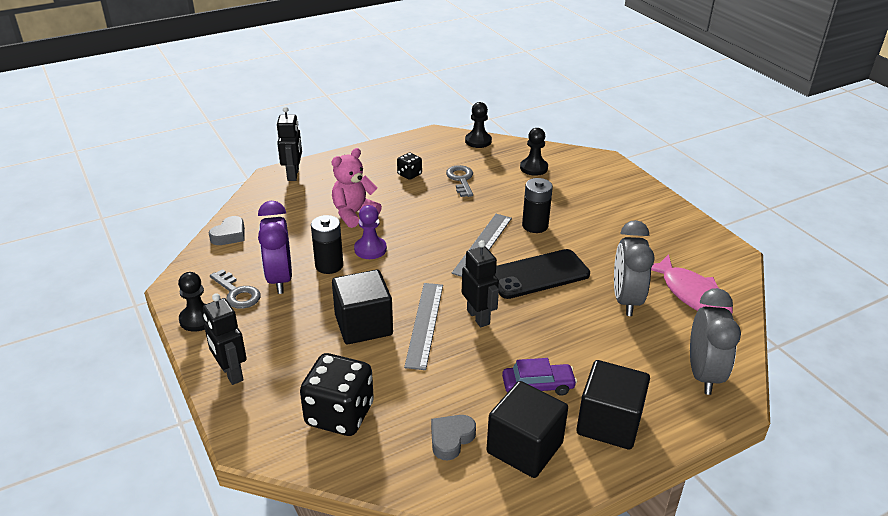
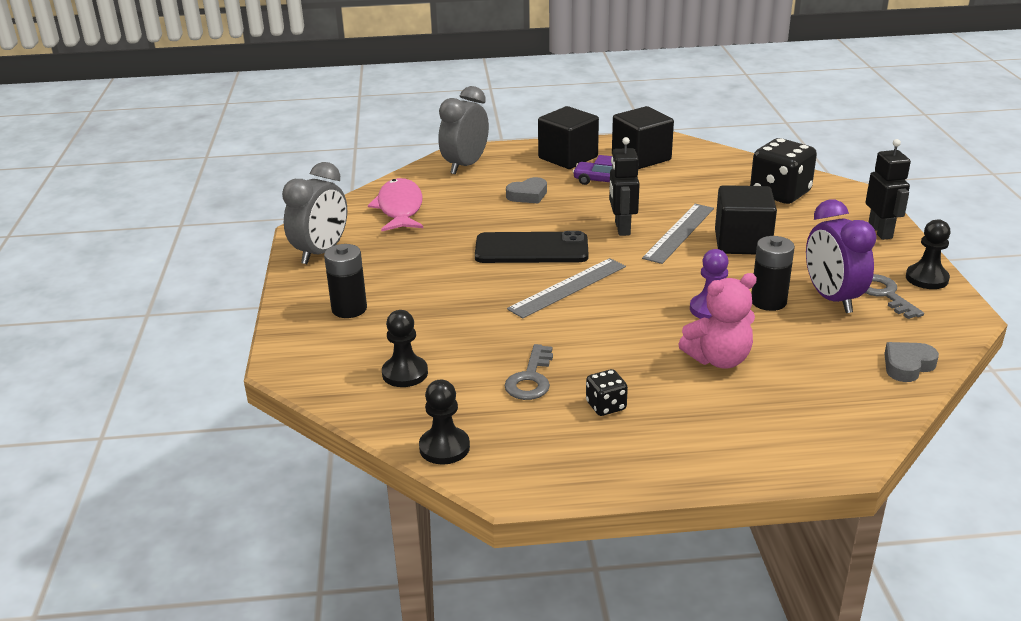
camera: 155 degrees left, 5 degrees down
purple clock [258,201,292,294] -> purple clock turned 150 degrees clockwise [806,200,877,313]
black robot [277,107,302,181] -> none
grey heart [431,415,476,460] -> grey heart moved to [506,177,547,204]
black battery [522,178,553,233] -> black battery moved to [324,244,367,318]
grey clock [614,220,655,316] -> grey clock moved to [282,162,347,264]

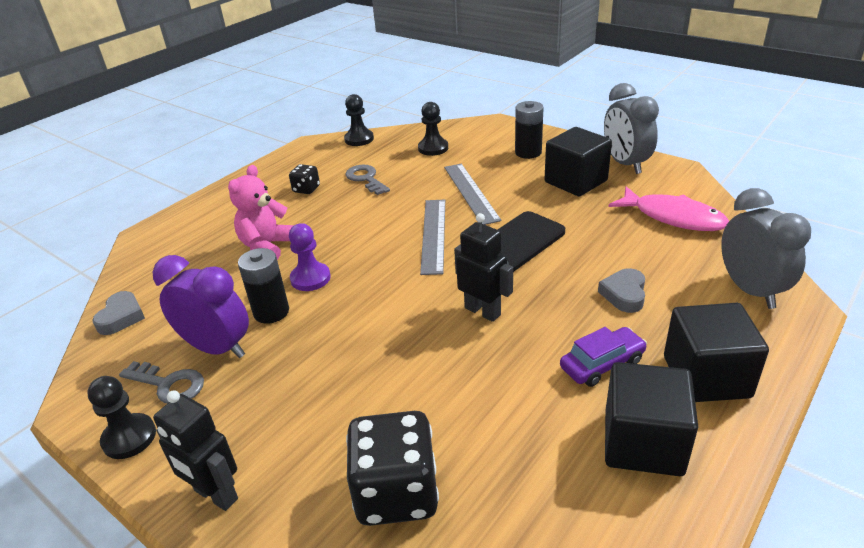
camera: 135 degrees right, 5 degrees up
grey ruler [642,204,714,264] -> grey ruler moved to [444,164,501,225]
black cube [715,185,777,254] -> black cube moved to [544,127,612,196]

